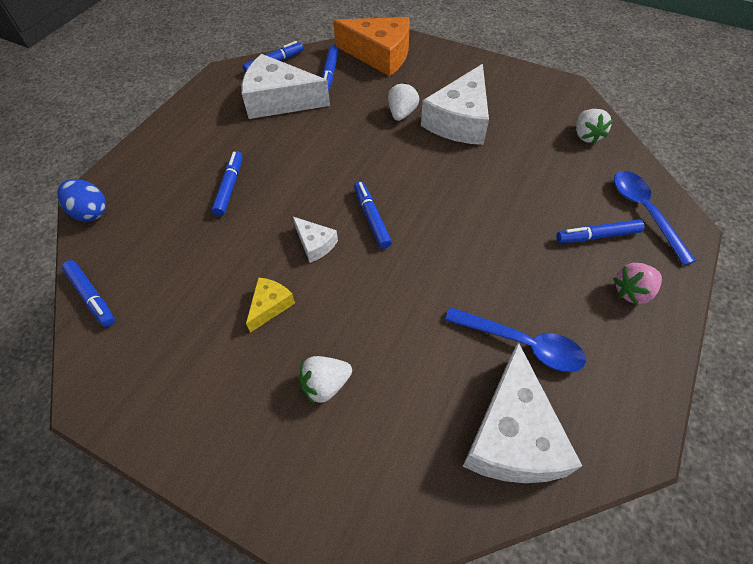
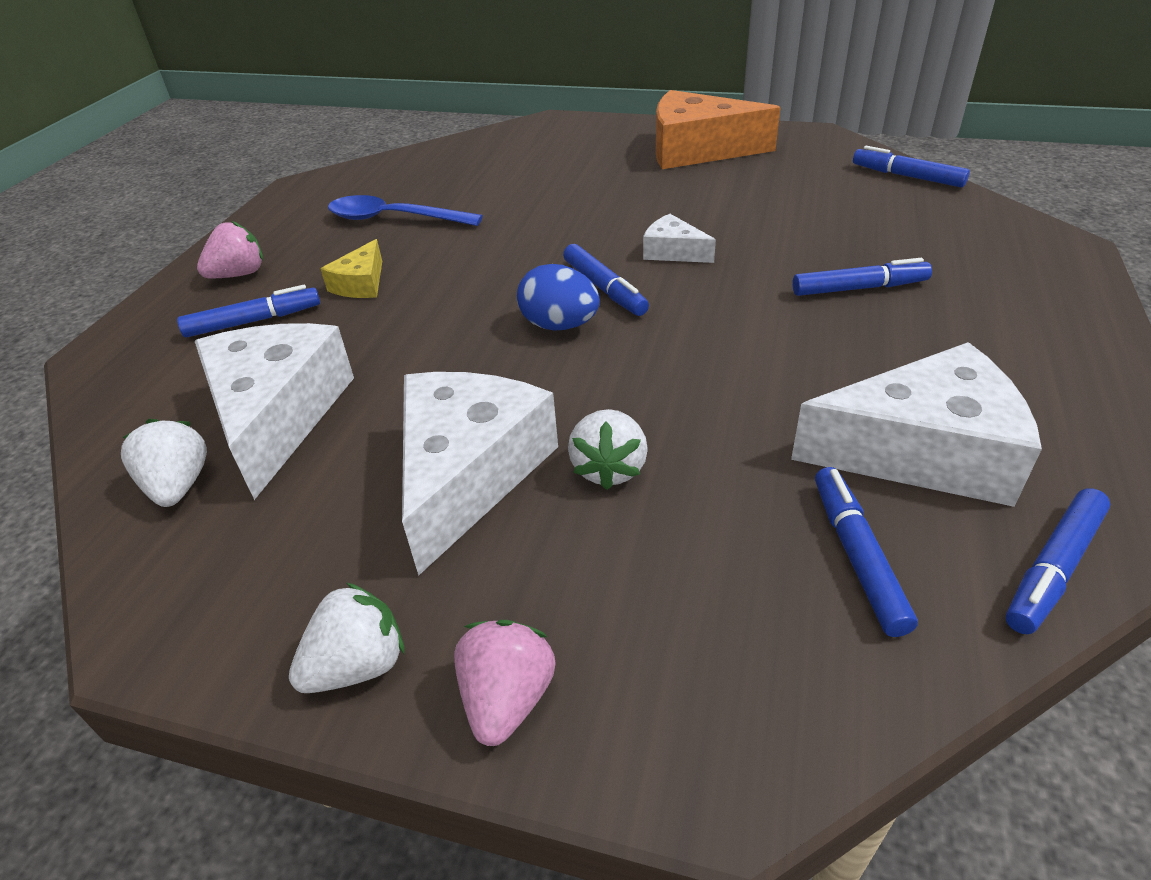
camera: 170 degrees right, 15 degrees down
blue egg [57,179,106,222] -> blue egg moved to [517,264,600,331]
blue marker [212,151,242,216] -> blue marker turned 90 degrees counterclockwise [792,258,932,296]
yellow cheese [246,277,295,333] -> yellow cheese moved to [320,239,382,298]
white strawberry [299,356,352,404] -> white strawberry moved to [289,583,404,693]
orange cheese [333,17,410,76] -> orange cheese moved to [656,90,781,169]
white cheese [463,342,582,483] -> white cheese moved to [195,323,354,500]
blue spoon [614,171,696,265] -> none
none -> pink strawberry [454,620,556,746]

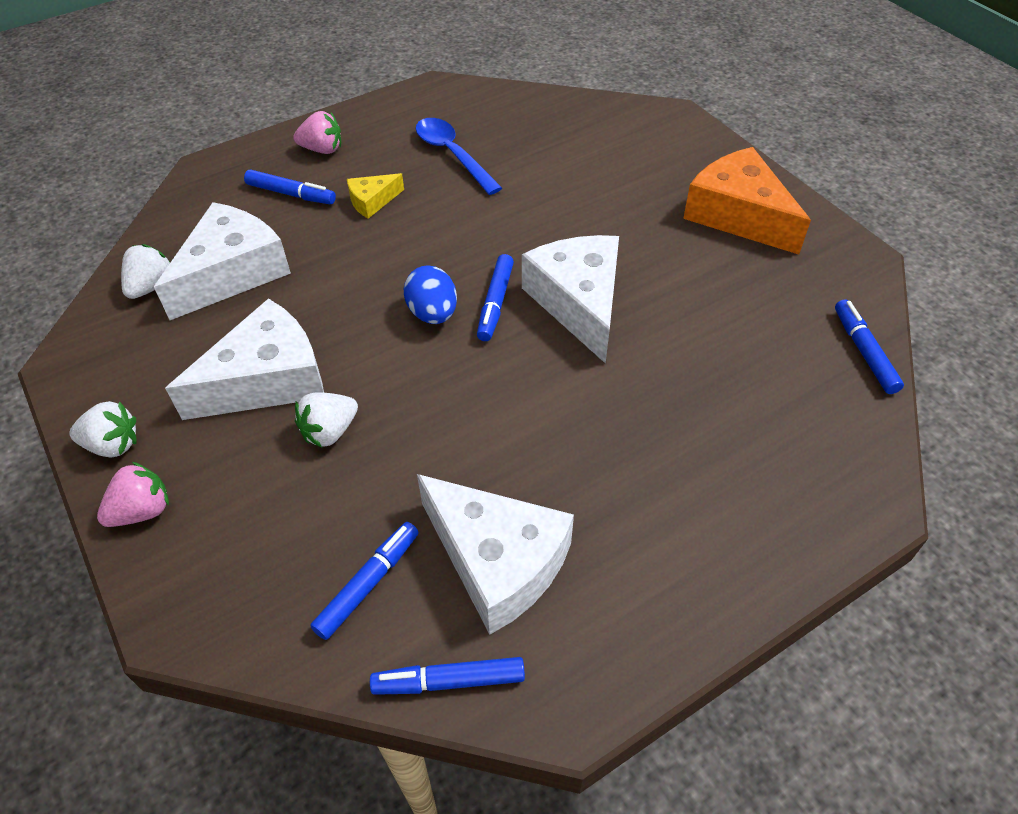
camera: 40 degrees right, 10 degrees up
white cheese [643,214,716,263] -> white cheese [522,235,619,364], size x2.08
blue marker [792,258,932,296] -> none

